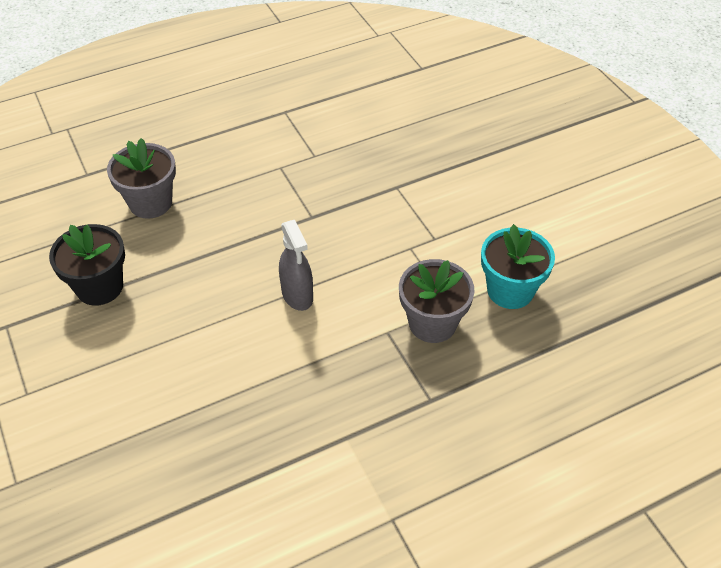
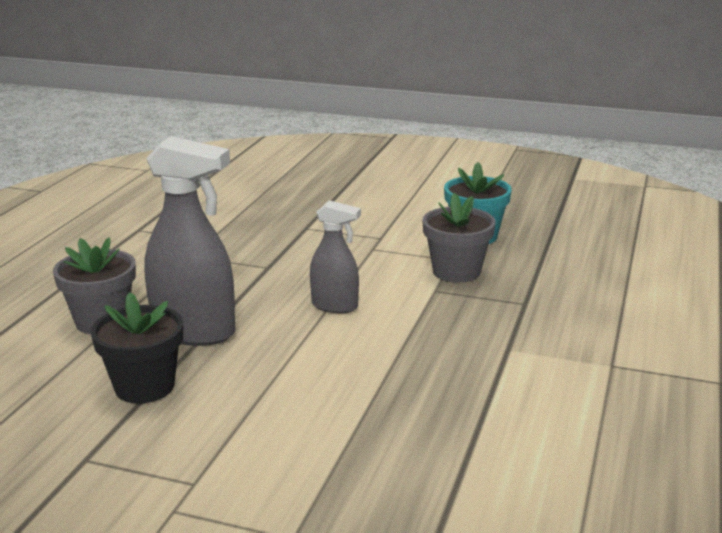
camera: 45 degrees left, 25 degrees down
none -> grey spray bottle [144,136,236,346]

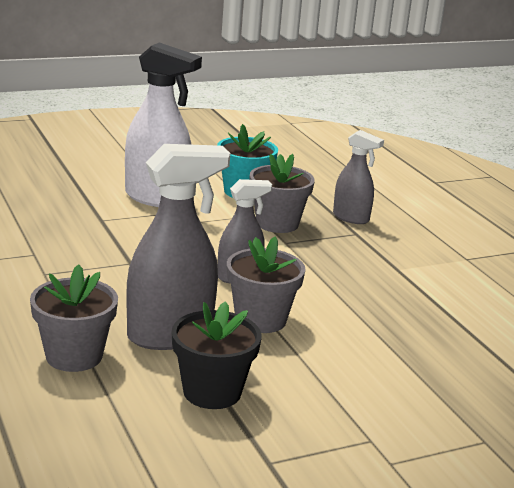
camera: 45 degrees left, 0 degrees up
none -> white spray bottle [125,42,202,207]
none -> grey flower pot [227,236,306,333]
none -> grey spray bottle [333,130,384,224]

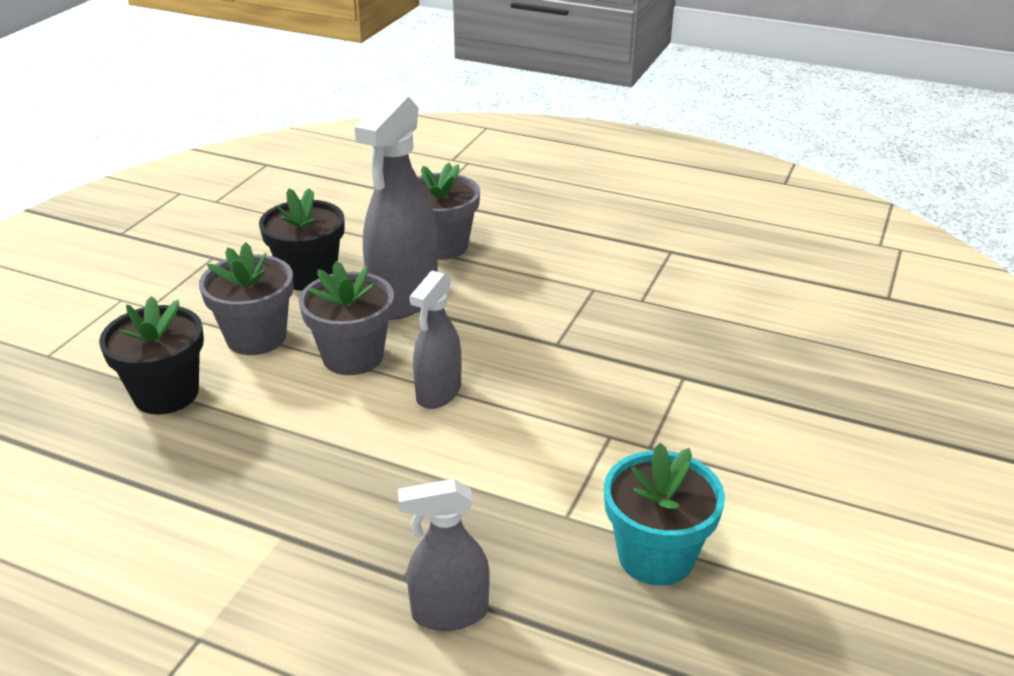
camera: 140 degrees right, 10 degrees up
white spray bottle [125,42,202,207] -> none
grey flower pot [250,154,315,233] -> grey flower pot moved to [199,242,294,355]
none -> black flower pot [99,296,204,415]

